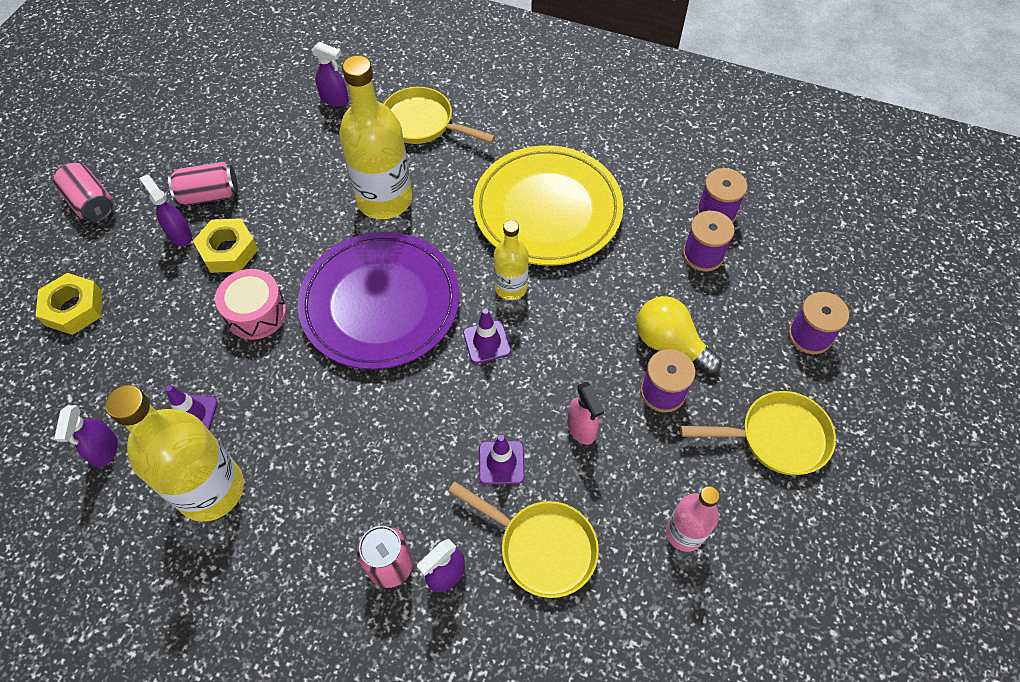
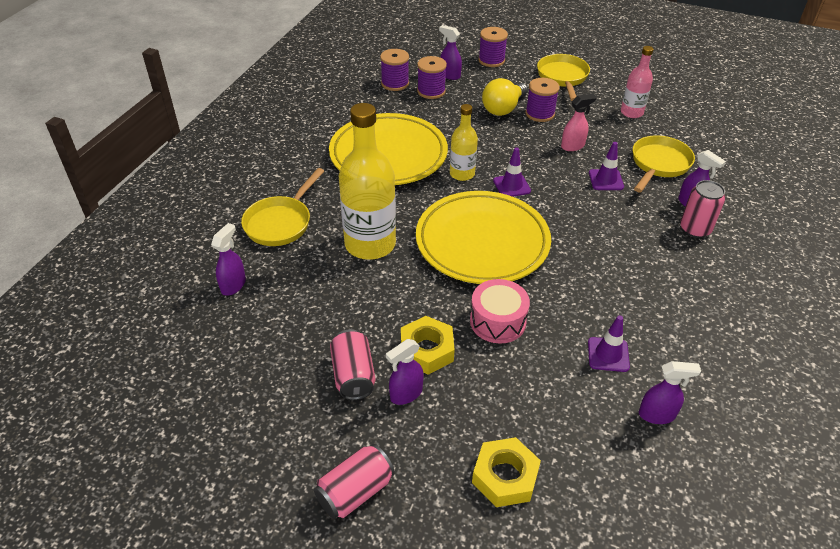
camera: 90 degrees left, 15 degrees down
yellow bottle [105,385,244,522] -> none
purple plate [298,232,460,370] -> yellow plate [416,191,551,284]
none -> purple spray bottle [439,25,462,80]

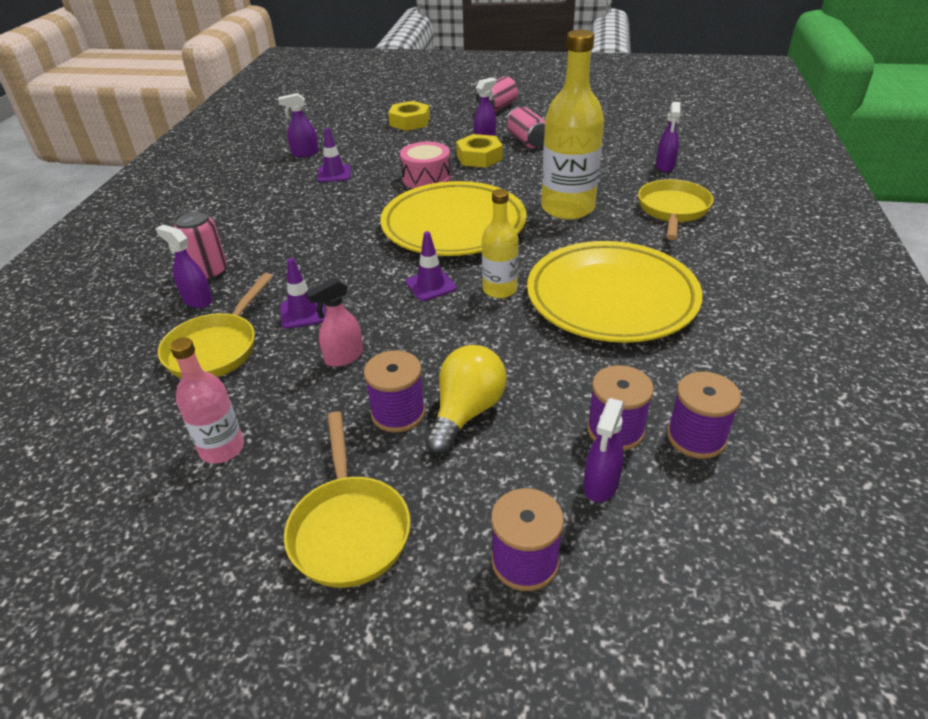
camera: 170 degrees right, 5 degrees down
purple spray bottle [439,25,462,80] -> purple spray bottle turned 90 degrees clockwise [583,398,625,502]

